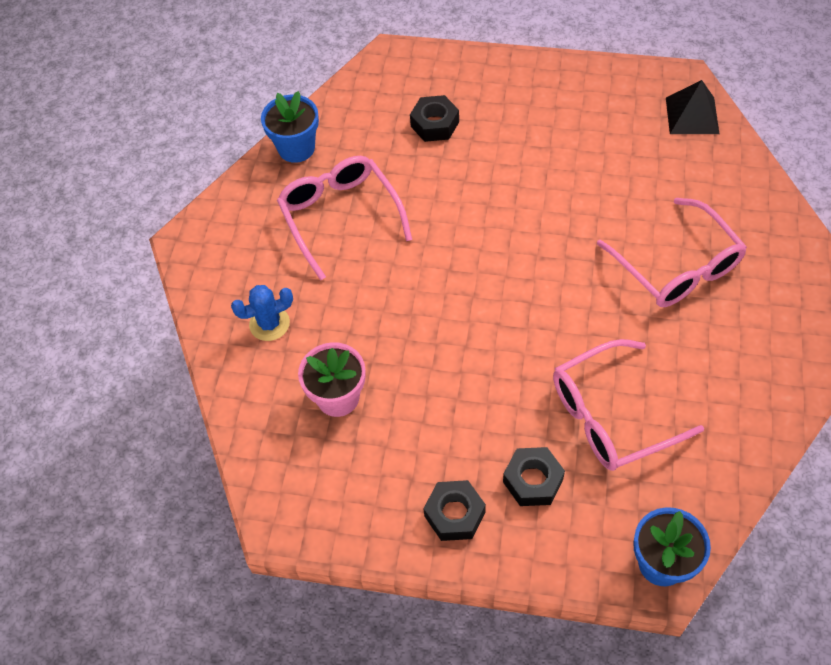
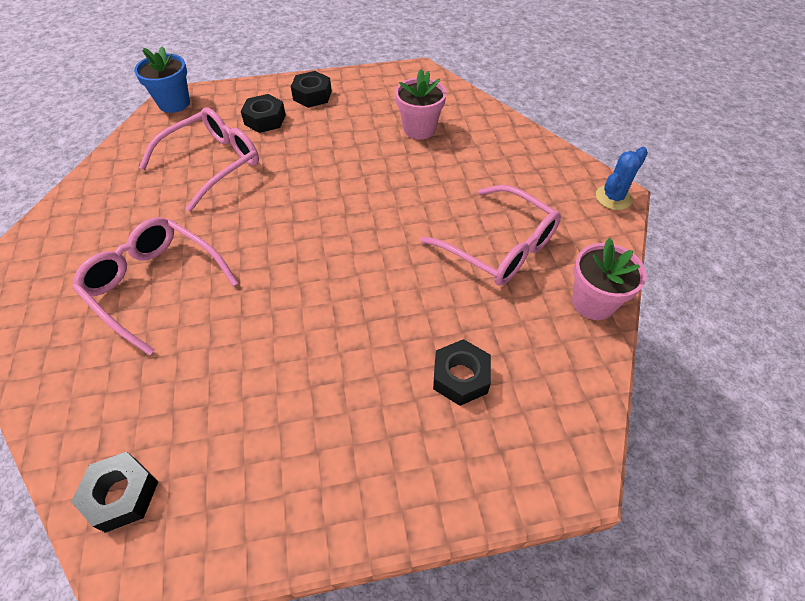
camera: 155 degrees right, 5 degrees down
blue cactus [231,285,293,341] -> blue cactus moved to [596,147,648,210]
blue flower pot [261,91,319,163] -> pink flower pot [572,238,647,320]
black pyramid [666,80,719,134] -> black nut [71,452,158,533]

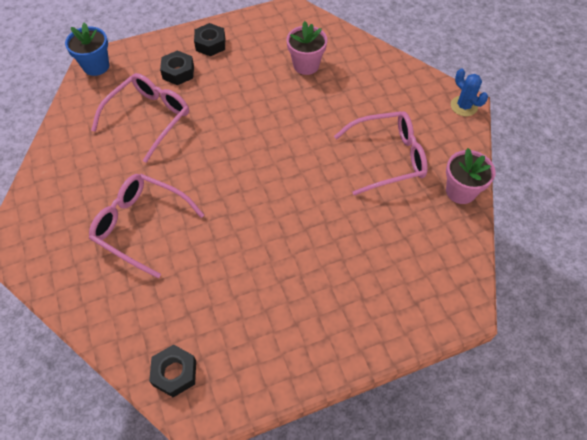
camera: 10 degrees left, 5 degrees up
pink glasses [420,185,561,286] -> pink glasses turned 45 degrees counterclockwise [334,111,428,195]
black nut [433,339,491,406] -> none
blue cactus [596,147,648,210] -> blue cactus turned 75 degrees counterclockwise [451,69,488,116]

